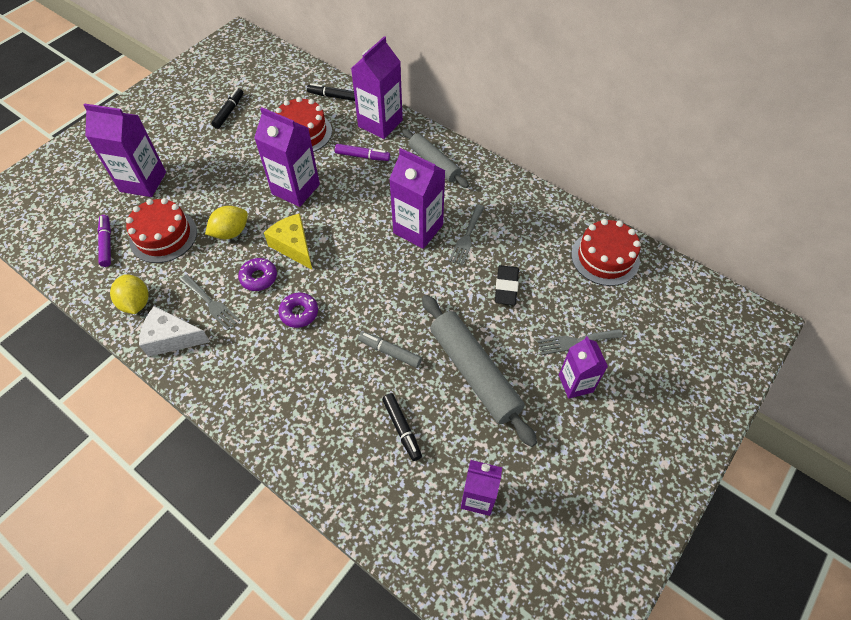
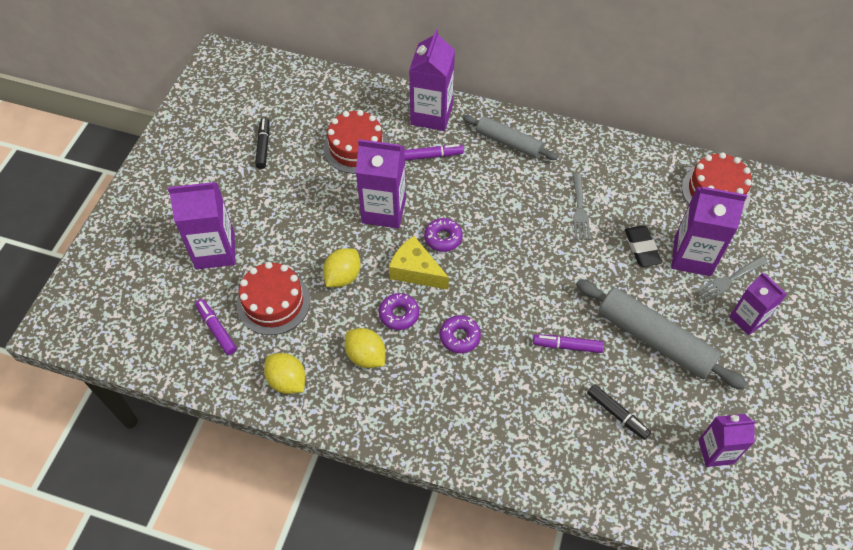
camera: 20 degrees left, 0 degrees up
white cheese [139,306,210,357] -> none
grey fork [180,274,240,330] -> yellow lemon [345,328,385,368]
black marker [307,83,355,101] -> none
grey marker [358,331,422,368] -> purple marker [533,334,604,353]
purple carton [389,148,446,249] -> purple carton moved to [671,187,747,276]
none -> purple donut [424,218,463,252]

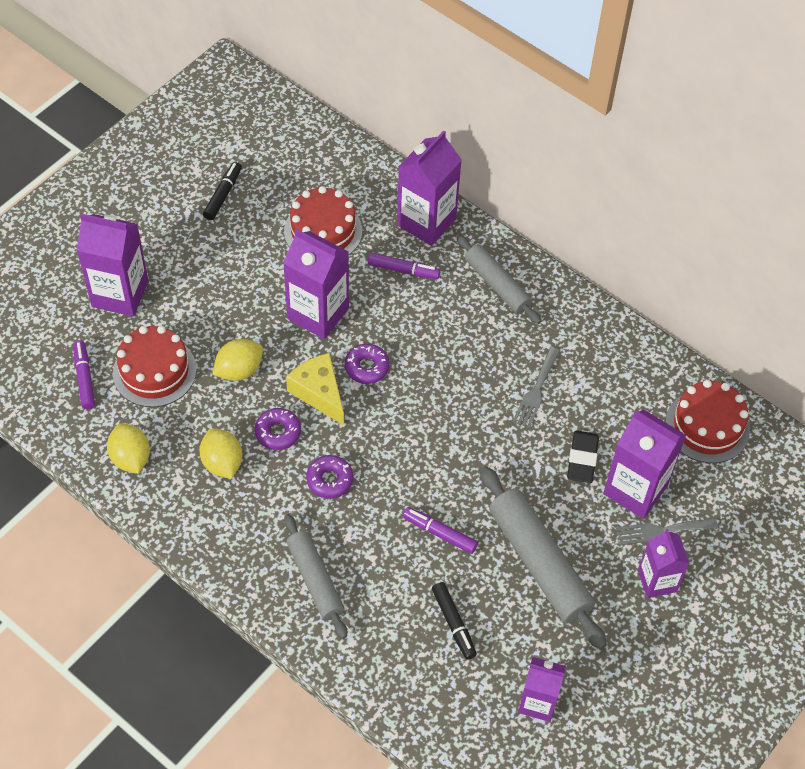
camera: 20 degrees right, 0 degrees up
none -> grey rolling pin [284,514,347,639]

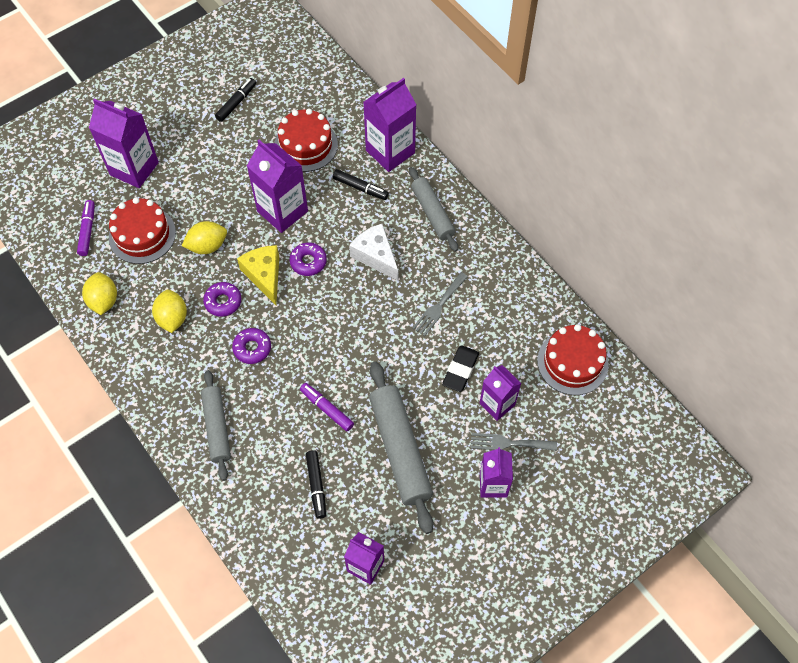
camera: 15 degrees right, 5 degrees up
purple marker [368,253,440,279] -> black marker [333,169,389,200]
purple carton [603,409,686,519] -> purple carton [480,365,521,421], size x0.64
none -> white cheese [349,224,398,281]

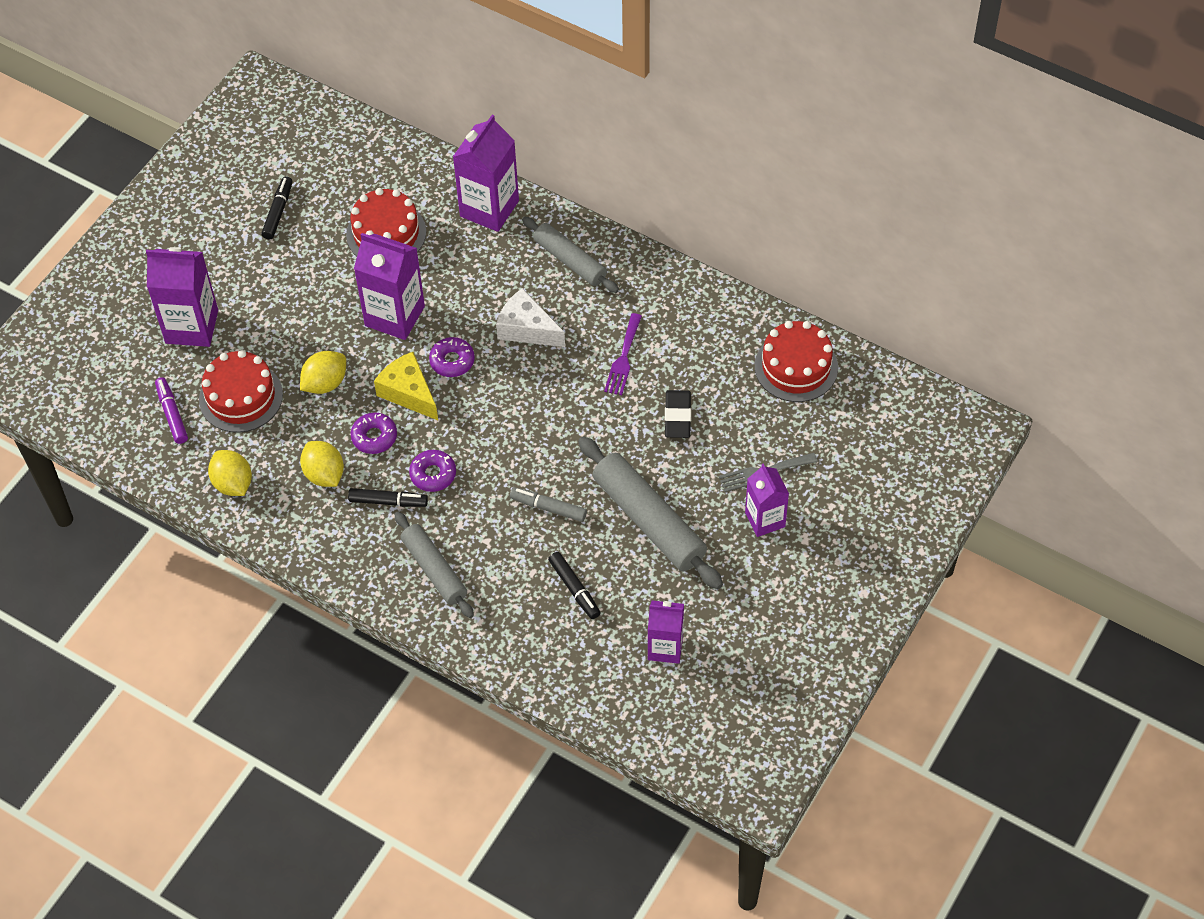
camera: 20 degrees left, 5 degrees down
purple marker [300,383,354,431] -> grey marker [510,487,587,522]
black marker [333,169,389,200] -> black marker moved to [348,488,428,507]
grey fork [412,272,468,336] -> purple fork [604,313,642,395]
purple carton [480,365,521,421] -> none

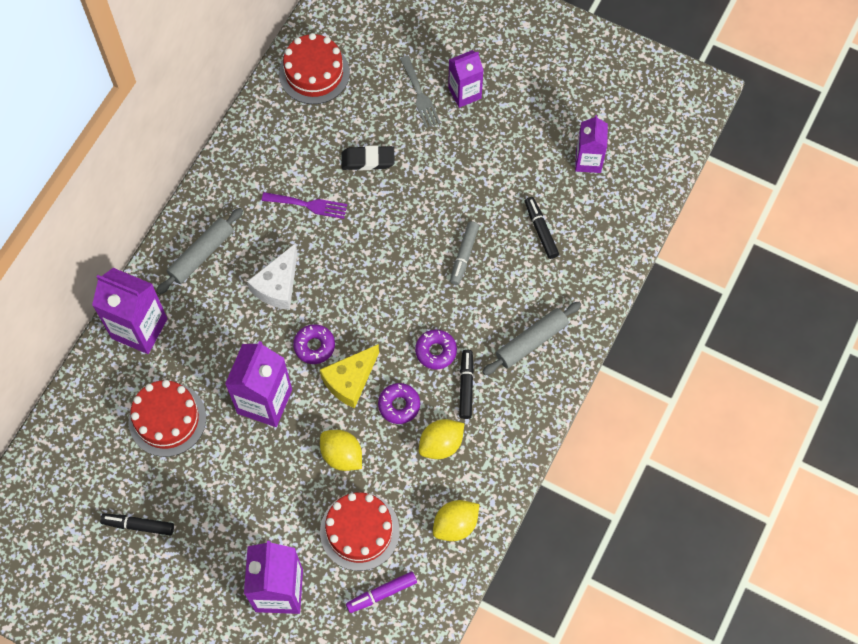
camera: 95 degrees left, 10 degrees up
black marker [548,552,601,619] -> black marker turned 75 degrees counterclockwise [525,197,559,259]
grey rolling pin [578,436,723,590] -> none

